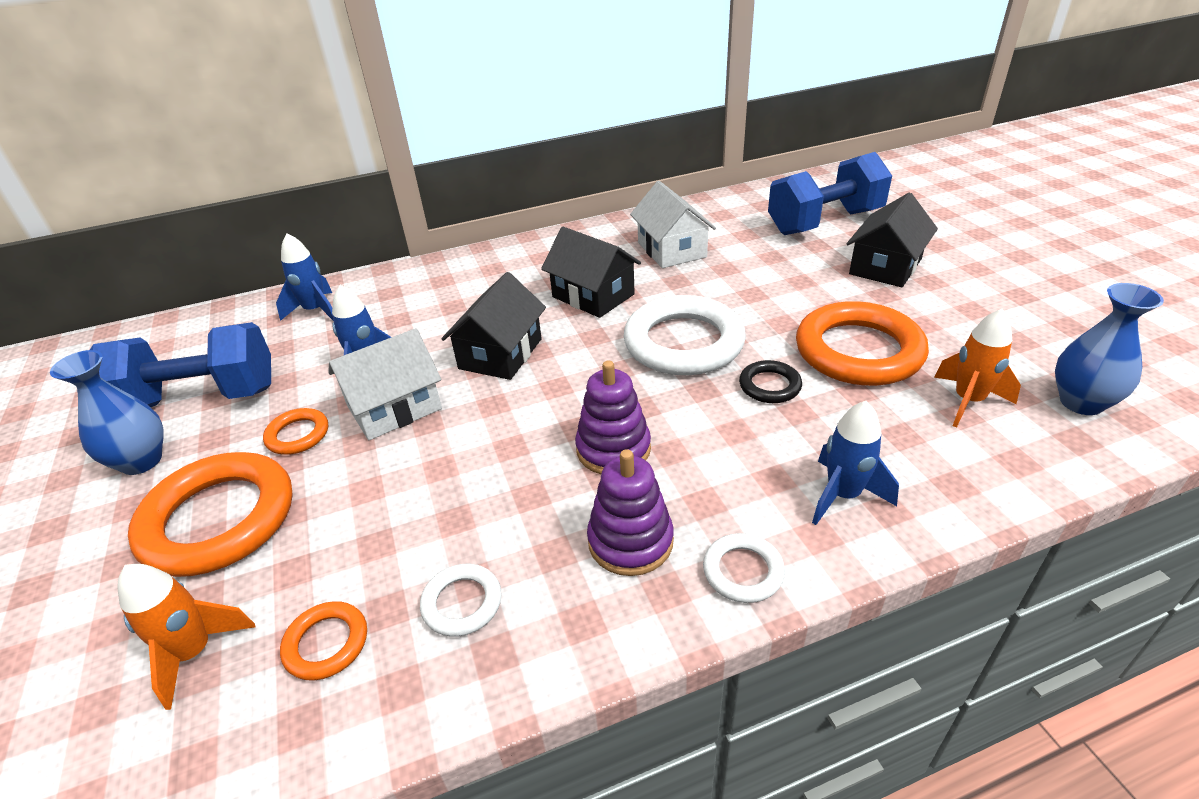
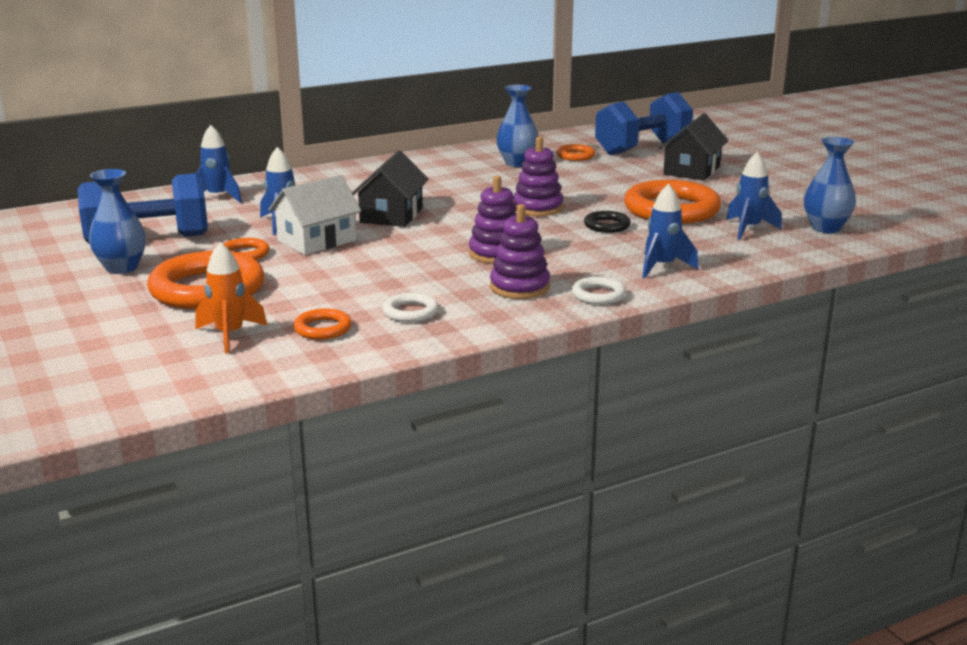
camera: 10 degrees left, 15 degrees down
black house [541,227,641,318] -> none
white ring [623,295,746,375] -> purple stacking toy [513,137,563,216]
white house [630,181,716,268] -> blue vase [496,85,538,167]
orange rocket [934,309,1021,427] -> blue rocket [726,152,782,240]
none -> orange ring [557,144,596,161]

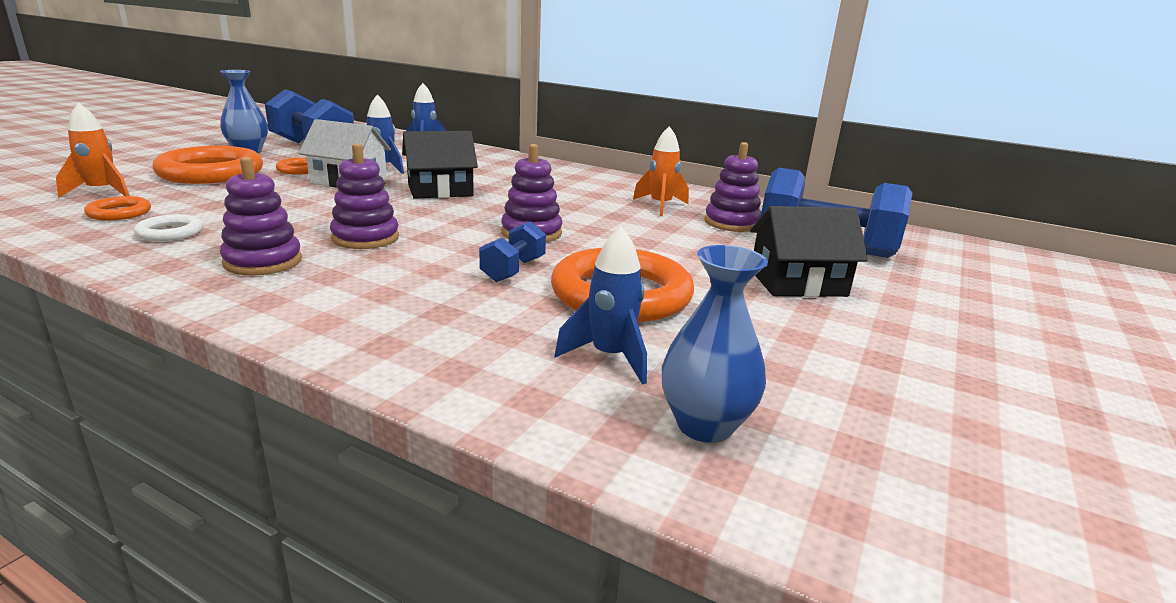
camera: 55 degrees right, 0 degrees up
blue vase [496,85,538,167] -> orange rocket [633,126,689,216]
orange ring [557,144,596,161] -> purple stacking toy [704,142,761,232]
white ring [572,277,626,305] -> none
black ring [584,211,631,233] -> blue dumbbell [479,221,546,282]
blue rocket [642,184,698,278] -> none

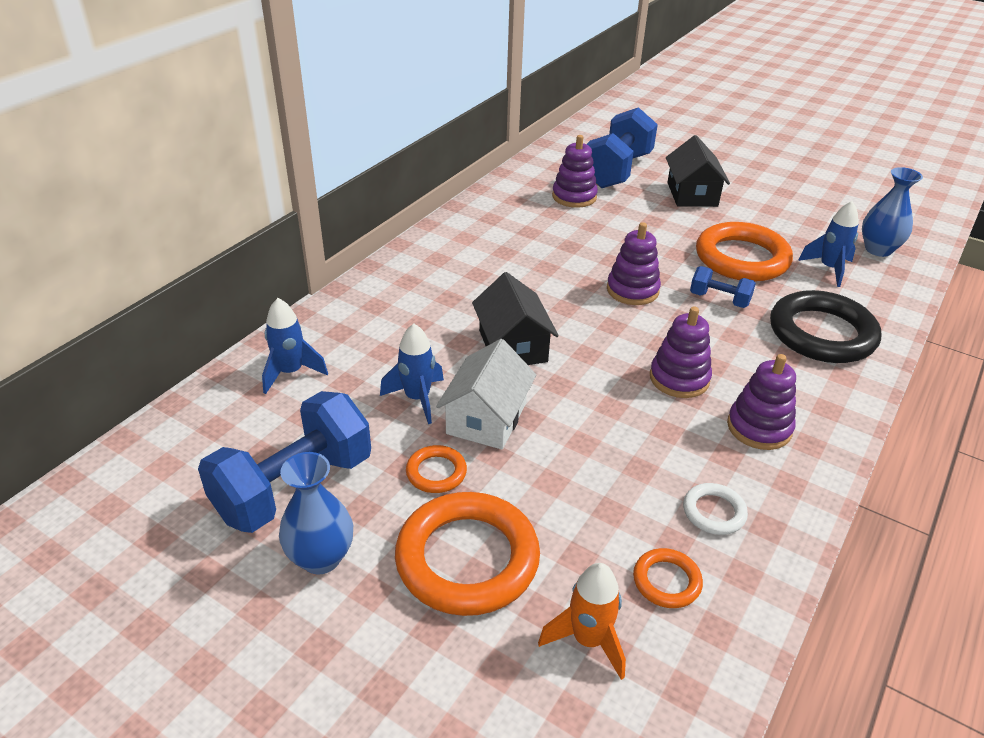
camera: 85 degrees left, 15 degrees up
orange rocket [633,126,689,216] -> none
none -> black ring [770,290,881,363]

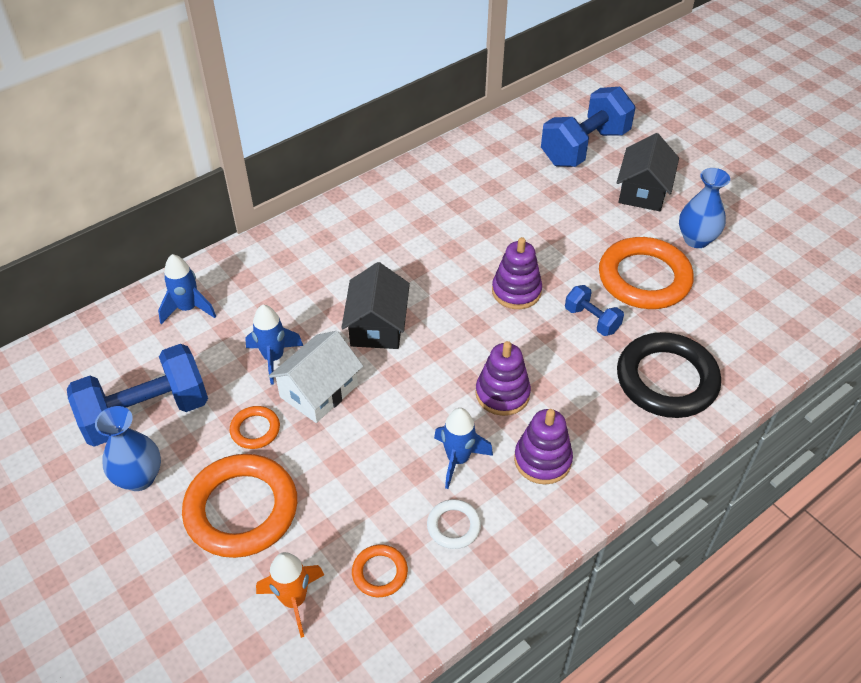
camera: 20 degrees right, 10 degrees up
purple stacking toy [552,135,598,208] -> none
blue rocket [798,201,859,287] -> blue rocket moved to [434,408,493,489]
blue vase [862,167,923,257] -> blue vase moved to [679,168,730,248]

